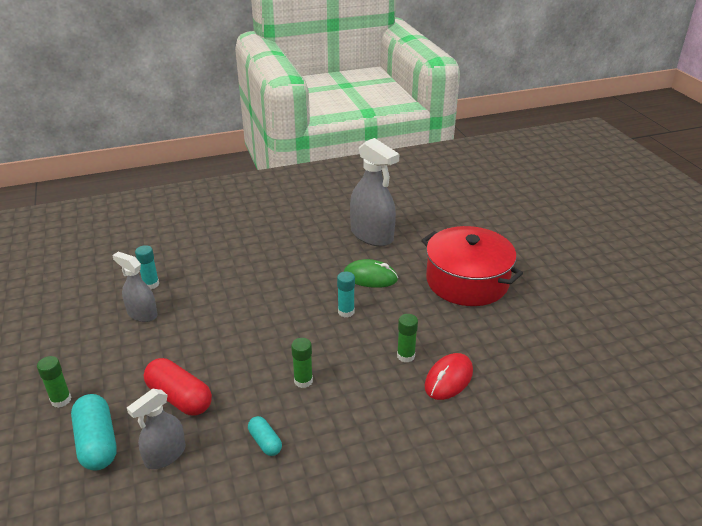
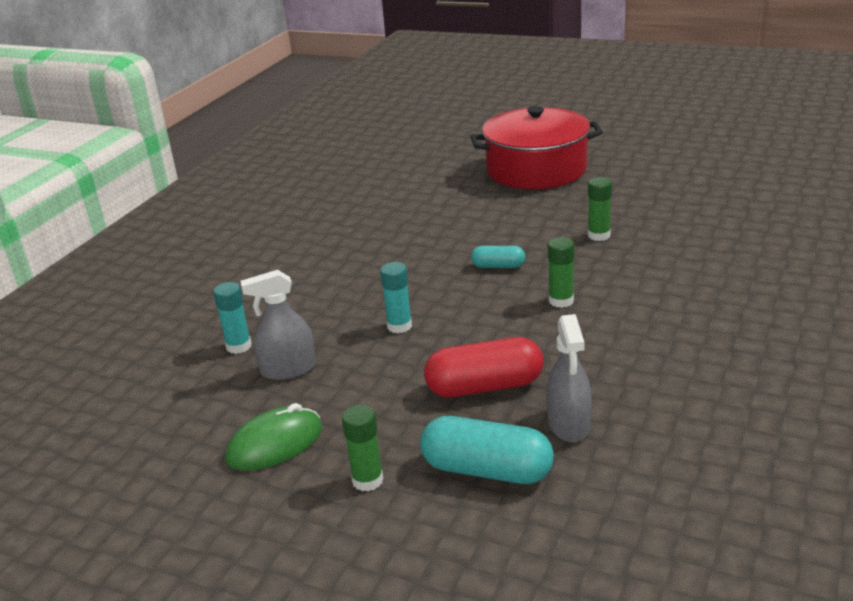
camera: 45 degrees left, 5 degrees down
turquoise capsule [248,416,282,456] -> turquoise capsule moved to [471,246,525,268]
turquoise glue stick [337,272,355,317] -> turquoise glue stick moved to [380,262,412,333]
green mouse [344,259,398,288] -> green mouse moved to [225,403,323,471]
grey spray bottle [350,138,399,247] -> none
red mouse [425,353,473,400] -> none

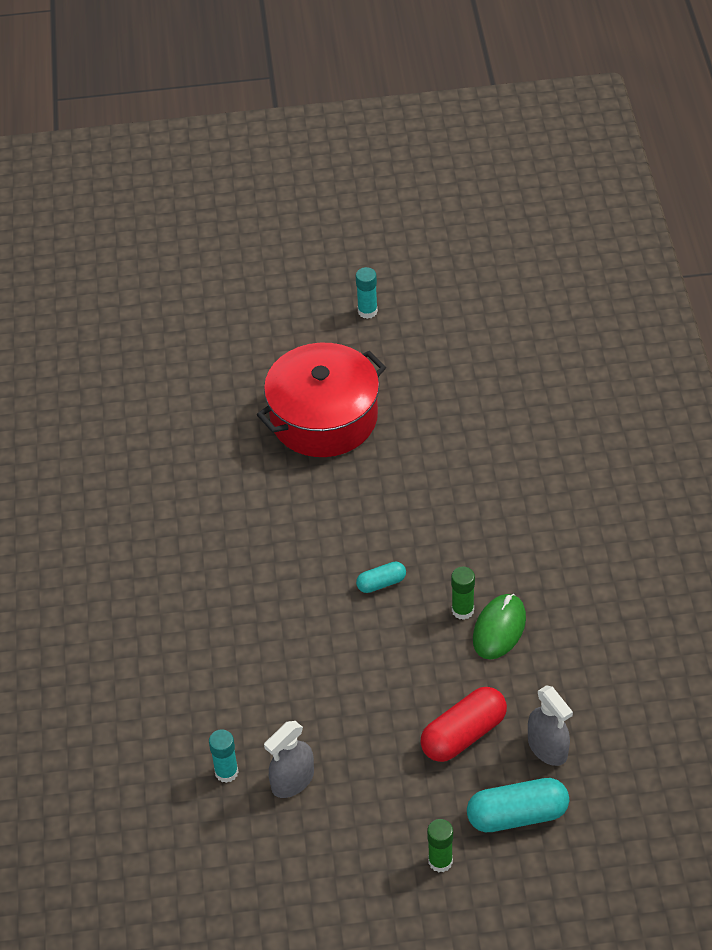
camera: 30 degrees left, 20 degrees up
green mouse [225,403,323,471] -> green mouse moved to [473,594,526,660]
turquoise glue stick [380,262,412,333] -> turquoise glue stick moved to [356,267,378,319]
green glue stick [588,177,612,241] -> none

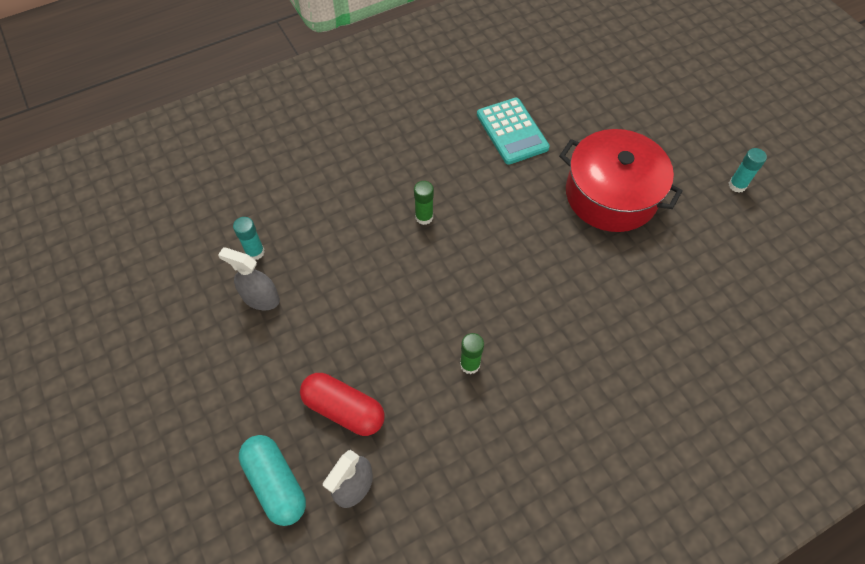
camera: 65 degrees right, 10 degrees up
turquoise capsule [356,561,406,593] -> none
green glue stick [427,819,453,872] -> green glue stick moved to [414,181,434,225]
green mouse [473,594,526,660] -> none
none -> turquoise calculator [477,98,550,165]

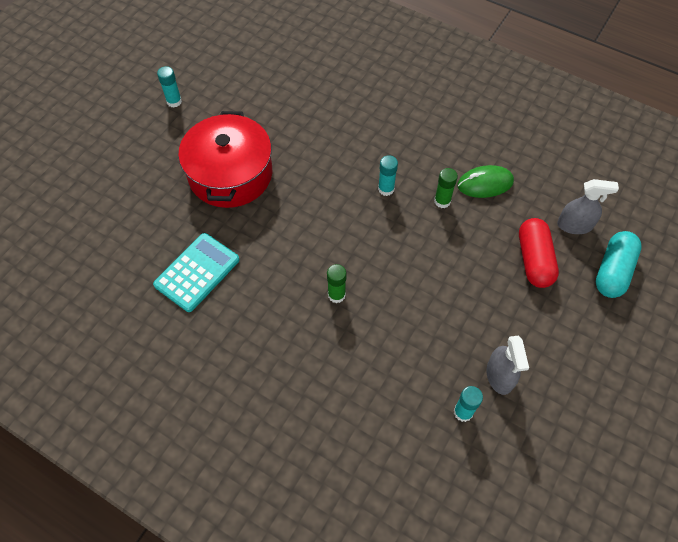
camera: 120 degrees left, 0 degrees up
none -> turquoise glue stick [378,155,398,196]
none -> green mouse [458,165,514,198]

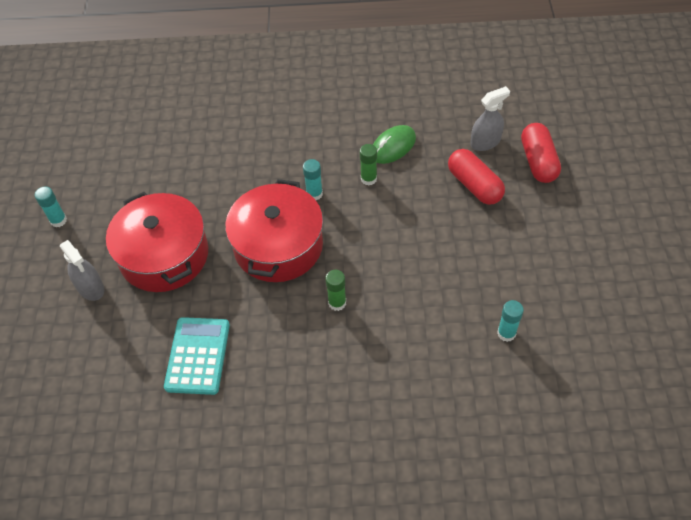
camera: 30 degrees left, 5 degrees down
grey spray bottle [487,336,529,395] -> grey spray bottle moved to [60,240,104,301]
turquoise capsule [596,231,642,298] -> red capsule [521,123,561,183]
none -> red pot [225,179,323,282]

